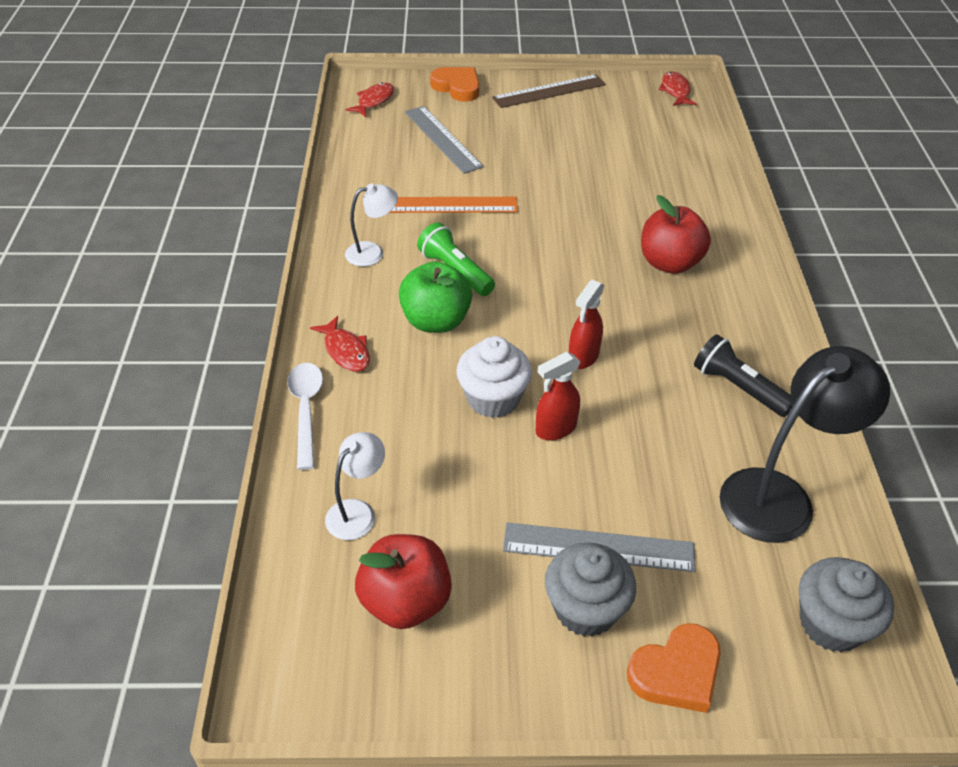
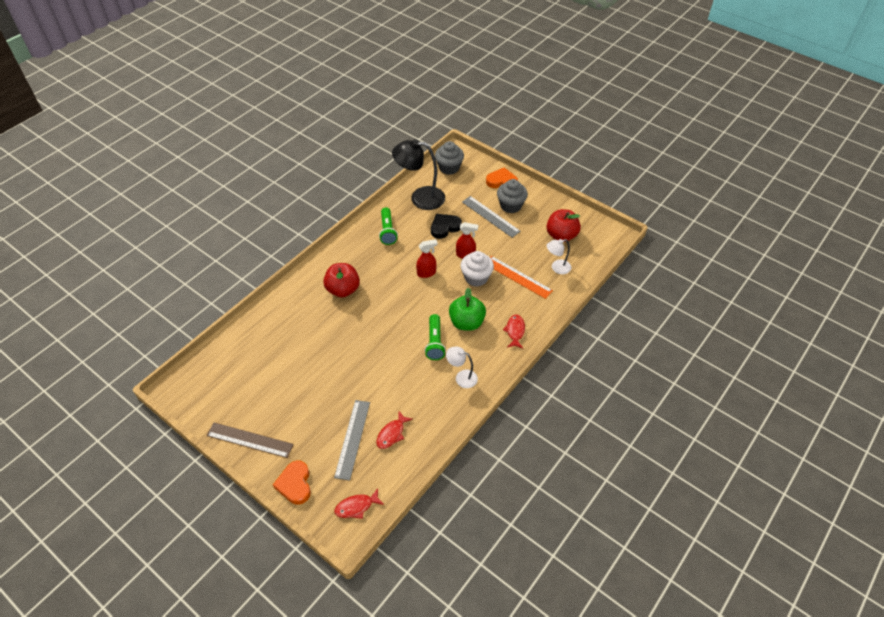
camera: 140 degrees left, 5 degrees up
white spoon [287,363,323,470] -> none
orange ruler [389,197,518,213] -> orange ruler moved to [490,256,553,299]
red fish [659,72,697,106] -> red fish moved to [376,411,412,449]
black flashlight [694,334,793,417] -> green flashlight [379,207,398,245]
none -> black heart [431,214,462,239]

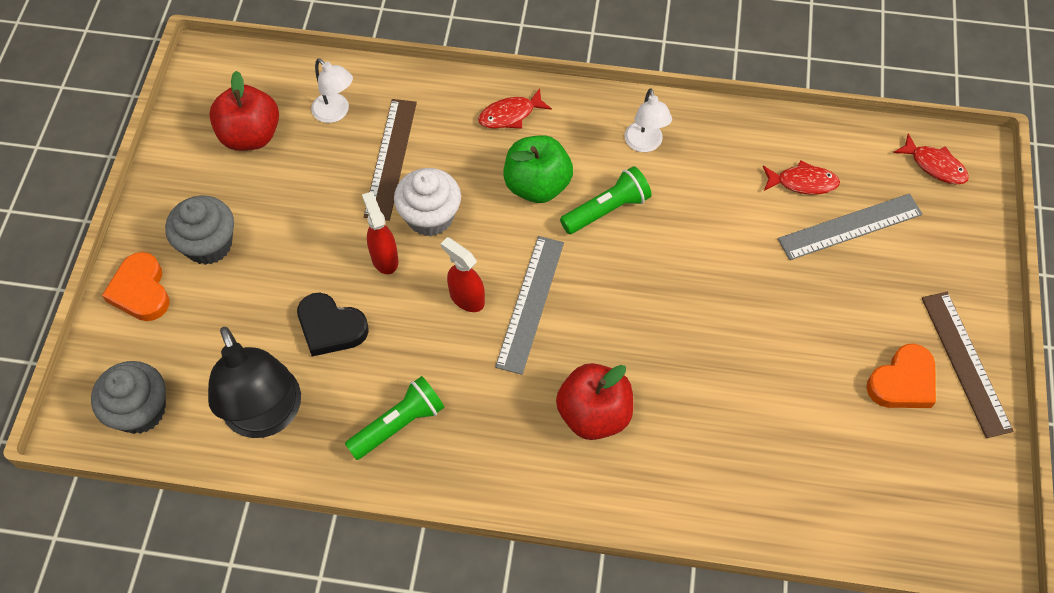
camera: 120 degrees left, 10 degrees up
orange heart [273,461,311,505] -> orange heart moved to [866,344,936,408]
grey ruler [462,196,521,238] -> grey ruler moved to [495,236,564,375]
orange ruler [490,256,553,299] -> brown ruler [364,99,417,221]

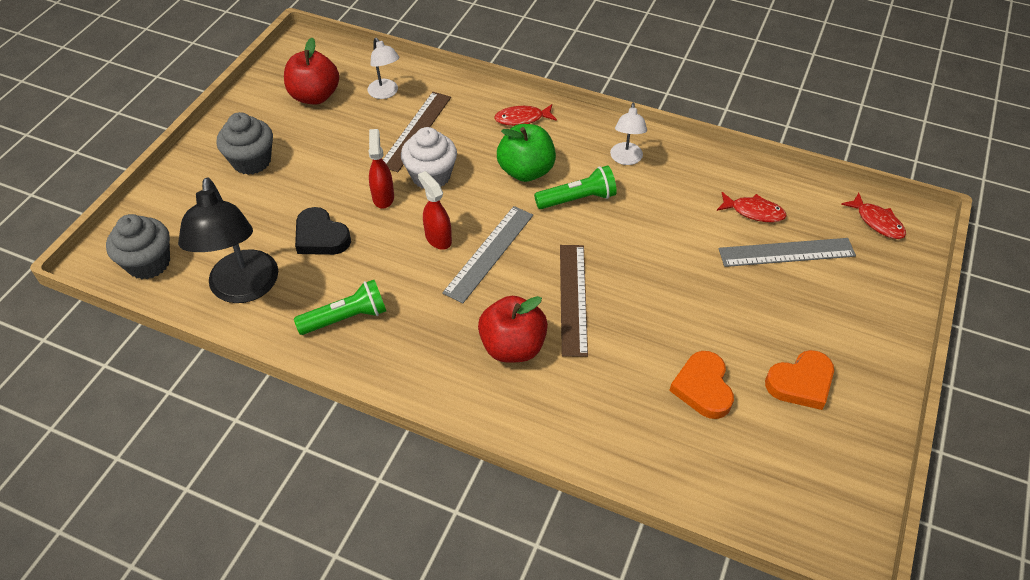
camera: 15 degrees right, 10 degrees down
orange heart [102,252,169,321] -> orange heart moved to [669,351,734,419]
brown ruler [922,292,1013,438] -> brown ruler moved to [560,245,588,357]

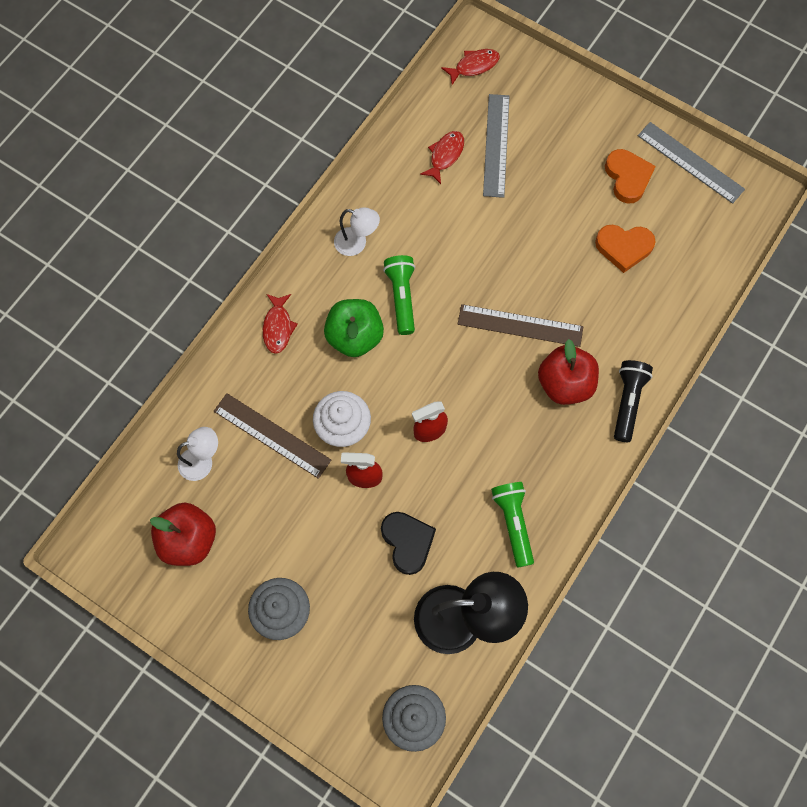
camera: 80 degrees left, 20 degrees up
black heart [295,207,351,255] -> black heart turned 75 degrees counterclockwise [381,512,436,575]
grey ruler [442,206,533,304] -> grey ruler moved to [638,122,745,204]
none -> black flashlight [614,360,653,442]

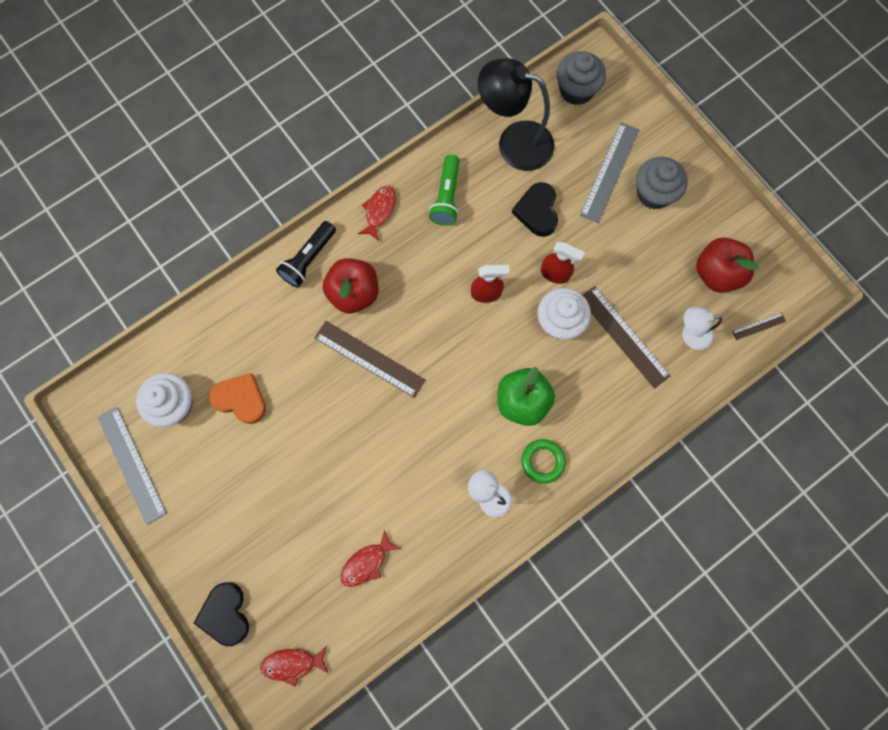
camera: 160 degrees left, 5 degrees up
red fish [263,294,298,354] -> red fish moved to [357,186,396,241]
green flashlight [383,255,415,335] -> none
grey ruler [483,94,509,198] -> grey ruler moved to [580,122,639,223]
orange heart [605,149,656,204] -> none
none -> white cupcake [136,373,193,427]
none -> black heart [194,582,249,646]
none -> green ring [522,439,566,484]
none -> brown ruler [732,313,786,340]

